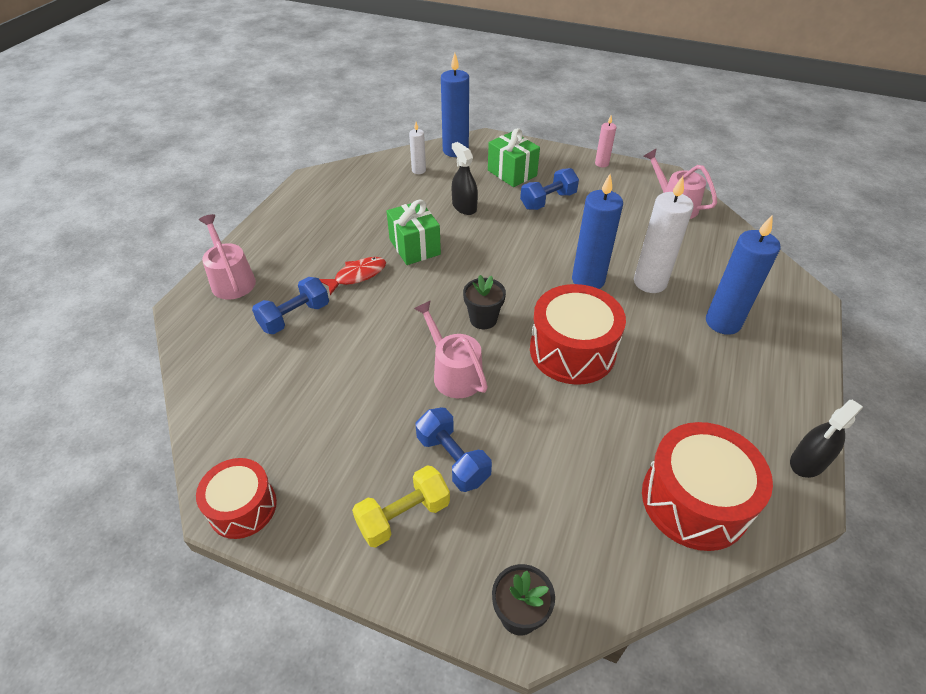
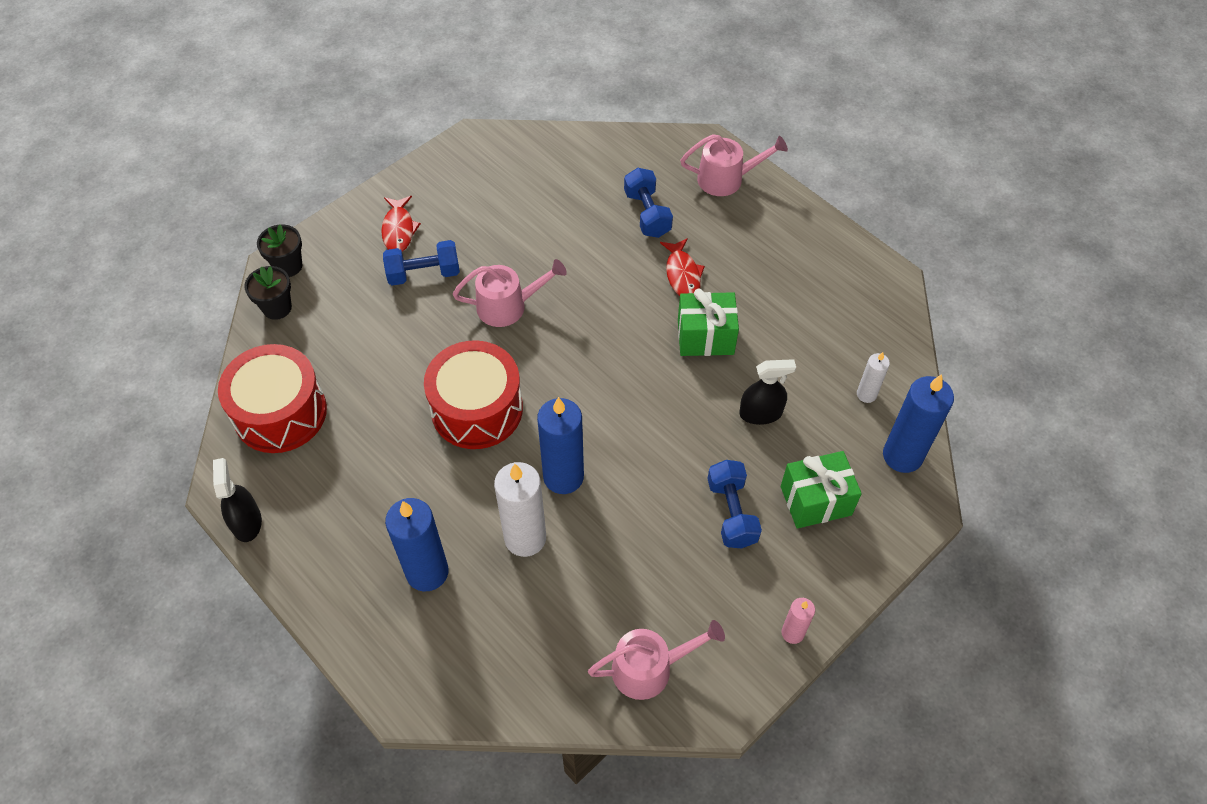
camera: 115 degrees right, 10 degrees up
red drum [196,458,277,539] -> none
yellow dumbbell [352,465,450,548] -> red fish [381,196,421,252]
black flower pot [463,275,506,329] -> black flower pot moved to [244,266,292,320]

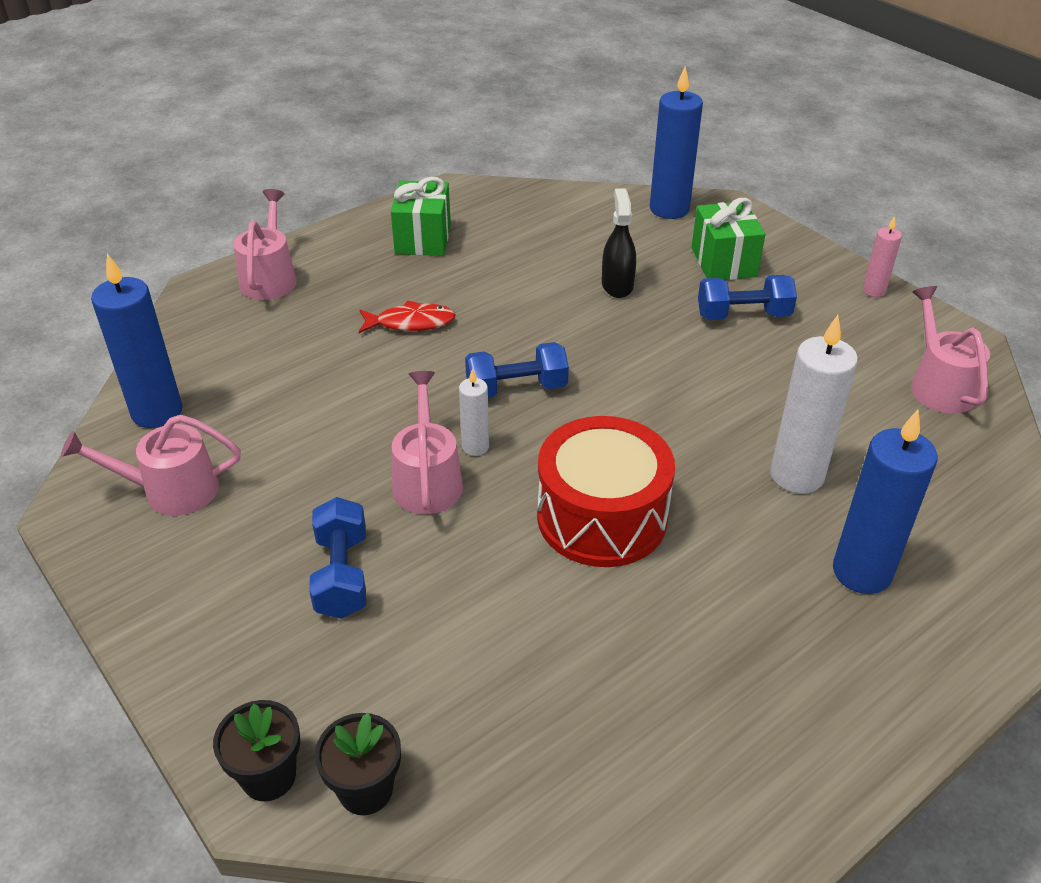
camera: 85 degrees left, 15 degrees down
black spray bottle [213,458,262,542] -> none
red drum [218,344,327,453] -> none
red fish [381,196,421,252] -> none
blue candle [537,397,584,494] -> blue candle moved to [91,254,183,428]
blue dumbbell [624,168,673,238] -> blue dumbbell moved to [465,342,569,398]
green gift [678,289,739,356] -> green gift moved to [391,177,451,256]
white candle [857,352,890,403] -> white candle moved to [459,368,489,456]
none -> pink watering can [61,414,241,516]

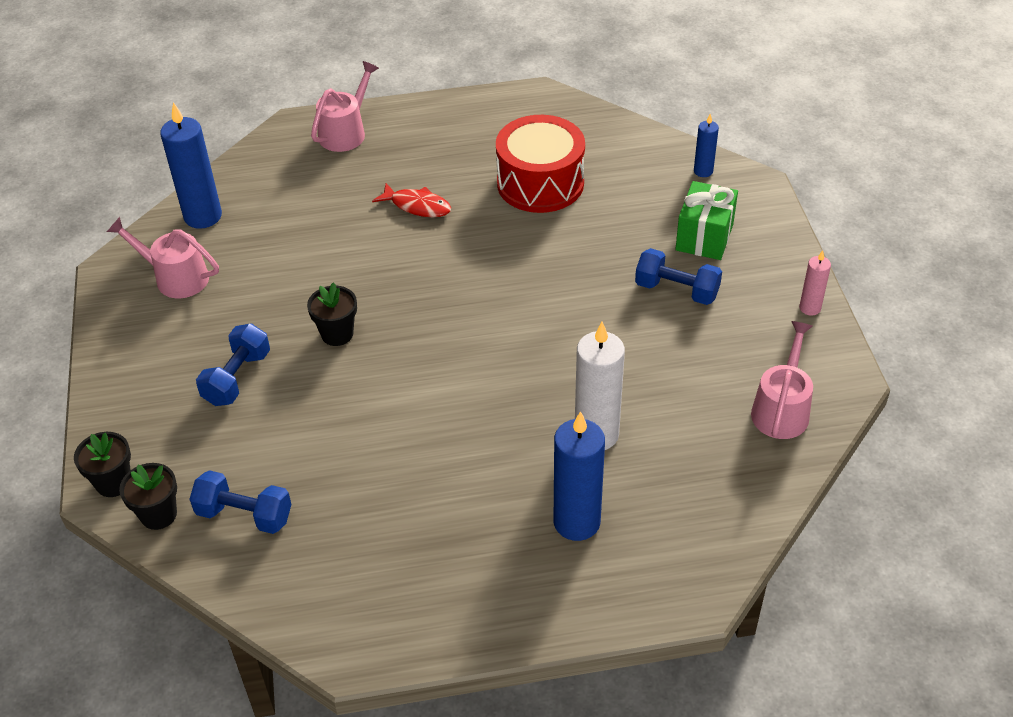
camera: 30 degrees right, 5 degrees up
green gift [391,177,451,256] -> none
pink watering can [392,371,463,514] -> black flower pot [307,282,357,346]
white candle [459,368,489,456] -> none
blue dumbbell [465,342,569,398] -> blue dumbbell moved to [189,470,291,534]
red drum [537,416,675,567] -> red drum moved to [496,115,585,213]
black spray bottle [602,188,636,298] -> none
blue candle [650,67,703,219] -> blue candle [694,114,719,177], size x0.52

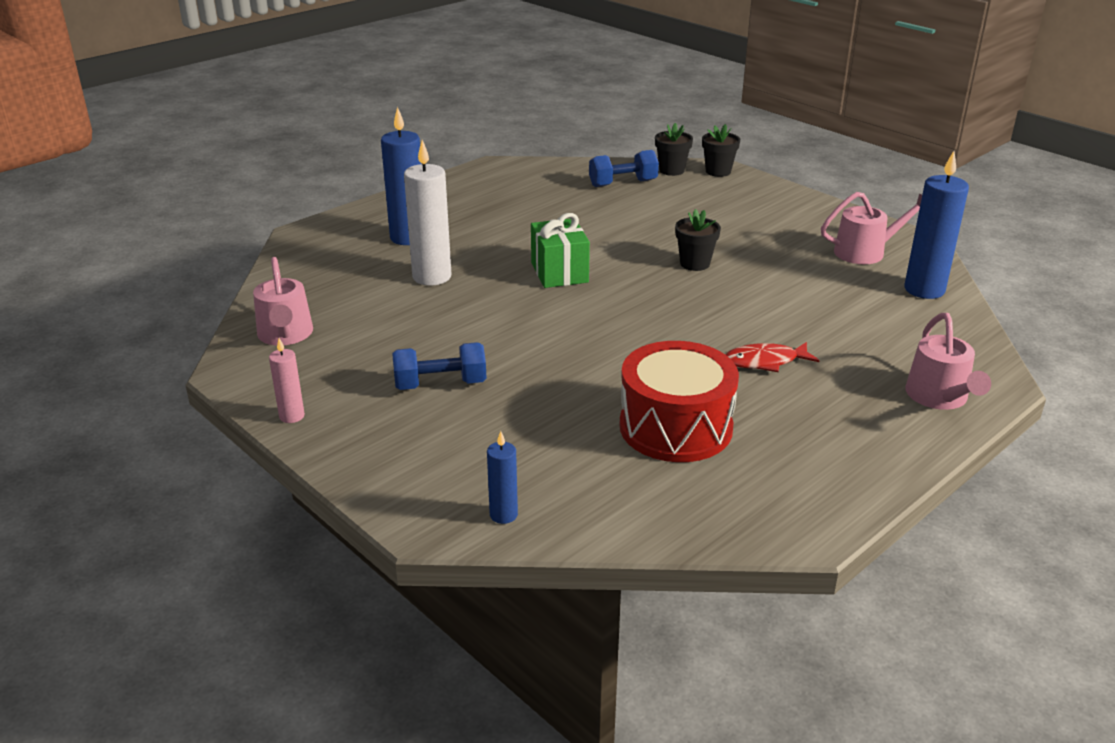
camera: 145 degrees right, 15 degrees down
blue dumbbell [196,323,270,406] -> none
green gift [675,181,738,260] -> green gift moved to [531,213,590,288]

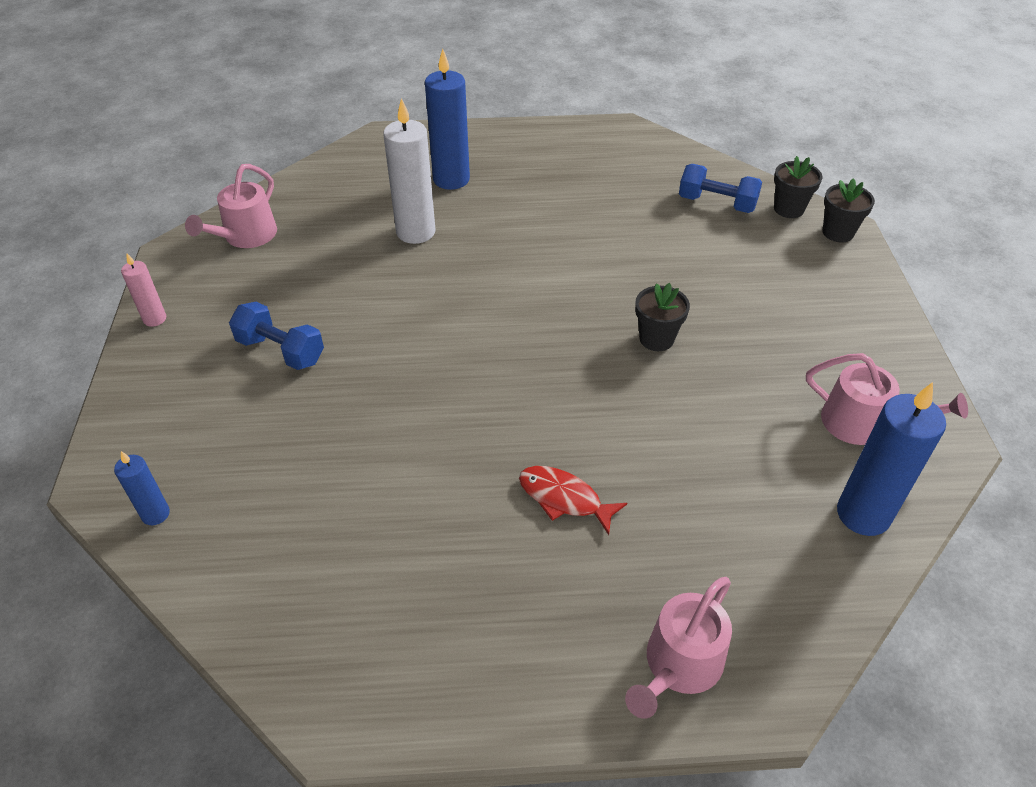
camera: 40 degrees right, 15 degrees up
green gift [531,213,590,288] -> none
red drum [620,341,739,462] -> none

